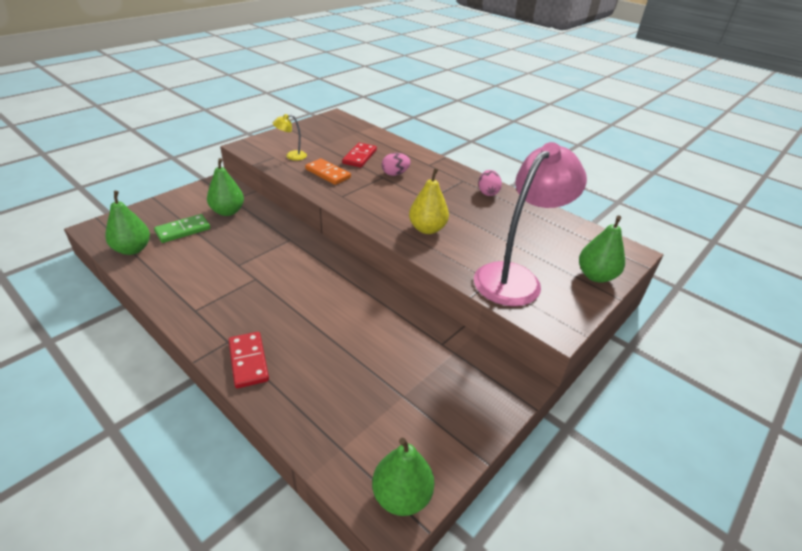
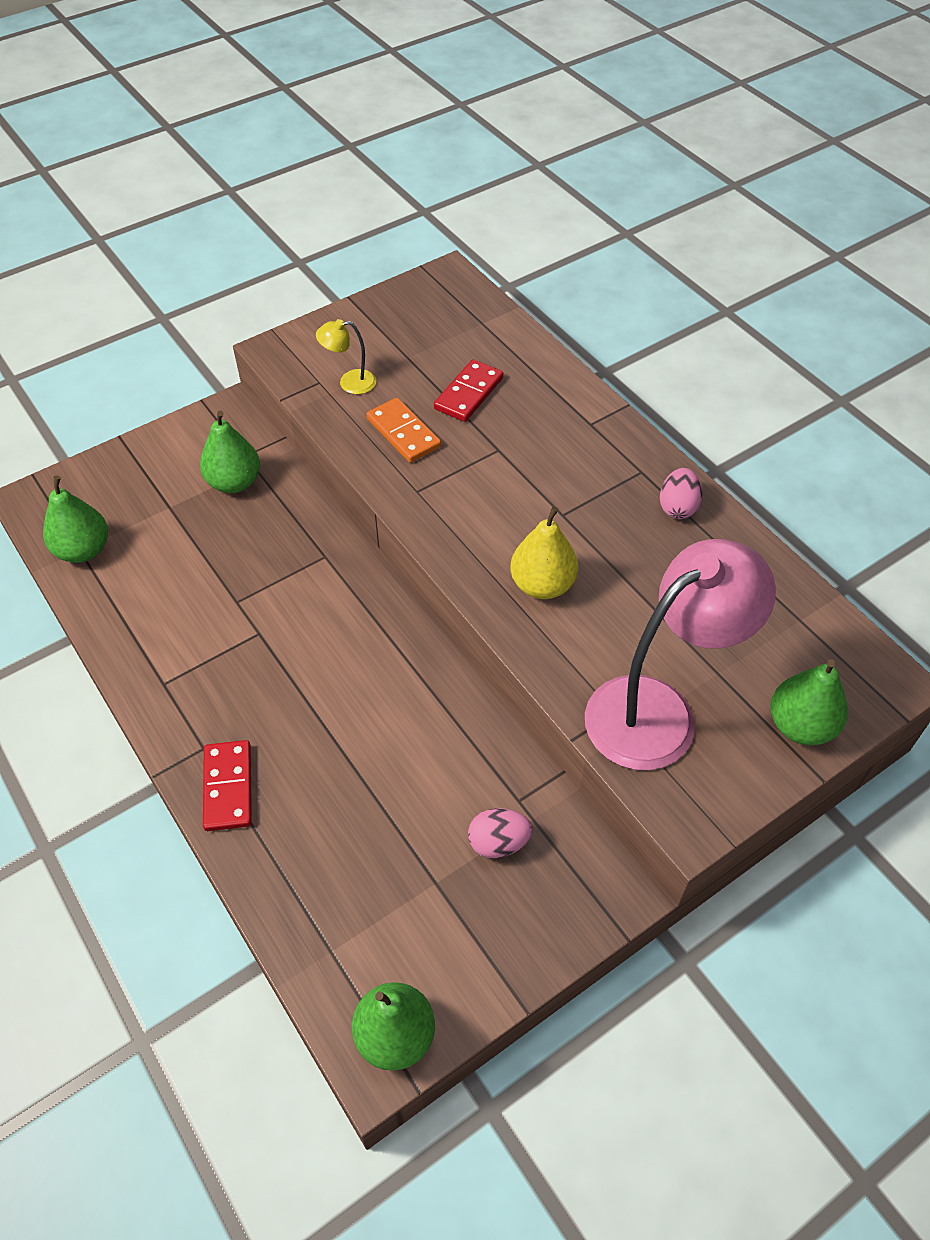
camera: 15 degrees right, 15 degrees up
green domino [154,214,210,243] -> none
pink egg [382,153,411,176] -> pink egg moved to [468,808,532,858]

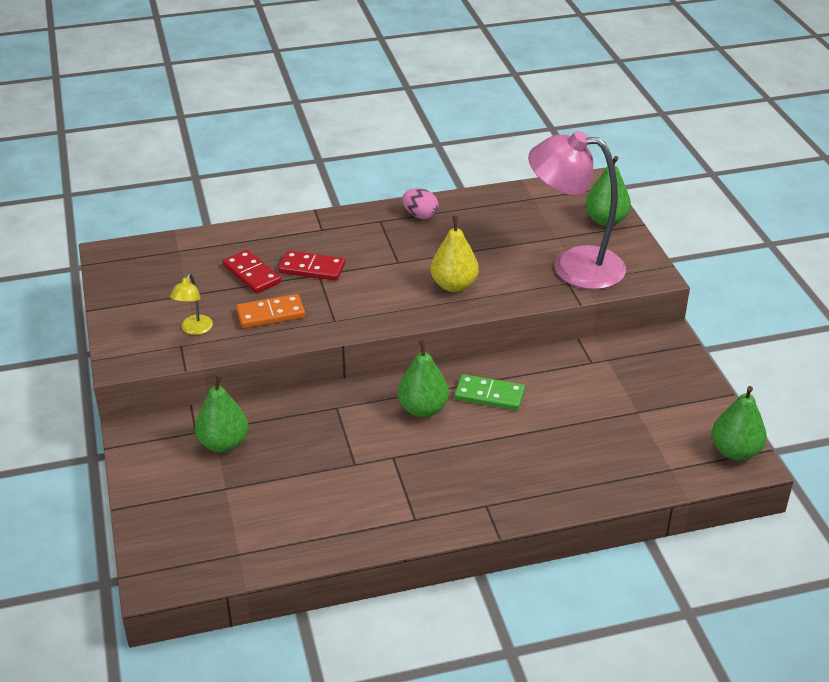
camera: 70 degrees left, 15 degrees down
green pear [43,475,108,563] -> green pear moved to [398,340,449,417]
red domino [203,740,252,831] -> red domino moved to [278,251,345,281]
pink egg [468,808,532,858] -> none
pink lamp [585,539,776,770] -> pink lamp turned 60 degrees counterclockwise [528,131,626,289]
none -> green domino [454,374,525,410]

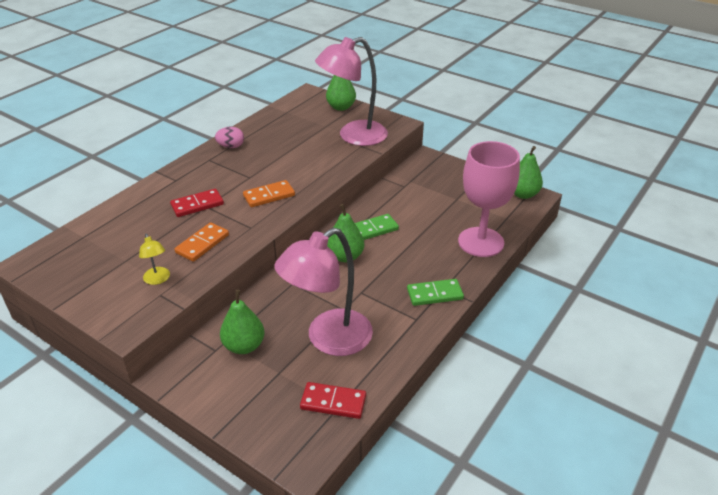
camera: 40 degrees left, 0 degrees up
red domino [222,250,281,294] -> red domino moved to [300,382,366,419]
yellow pear [431,216,479,292] -> none
none -> orange domino [243,180,295,207]
none -> pink lamp [274,228,373,356]
none -> green domino [407,279,464,306]
none -> pink goblet [458,141,520,257]

